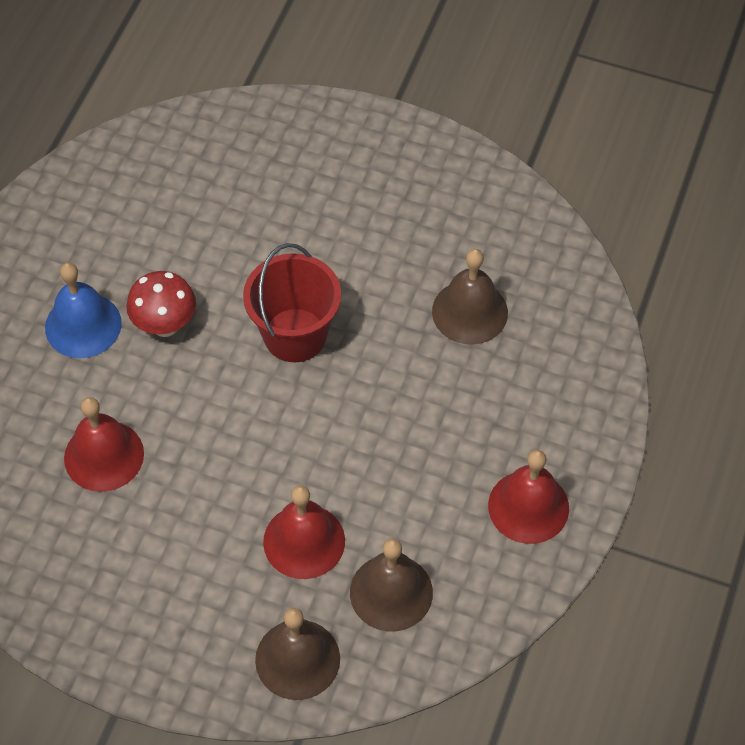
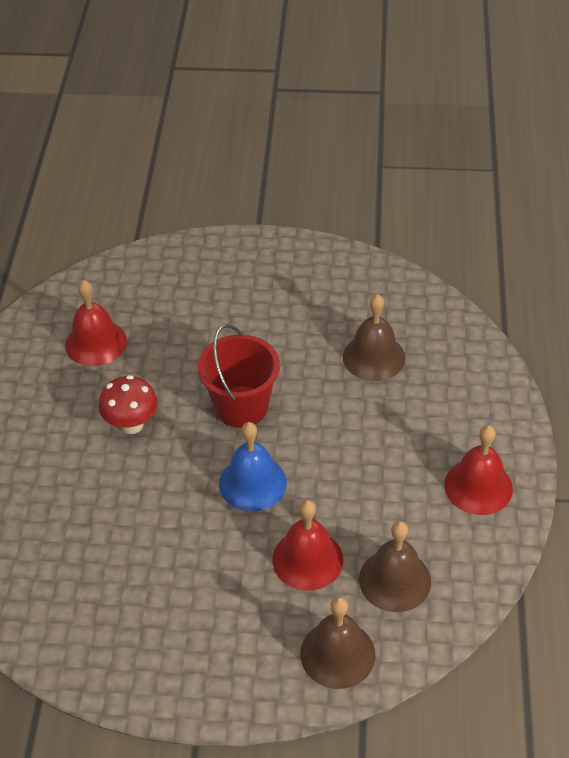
camera: 15 degrees left, 10 degrees down
blue bell [45,262,122,358] -> blue bell moved to [219,422,287,511]
red bell [64,397,144,492] -> red bell moved to [65,280,127,366]

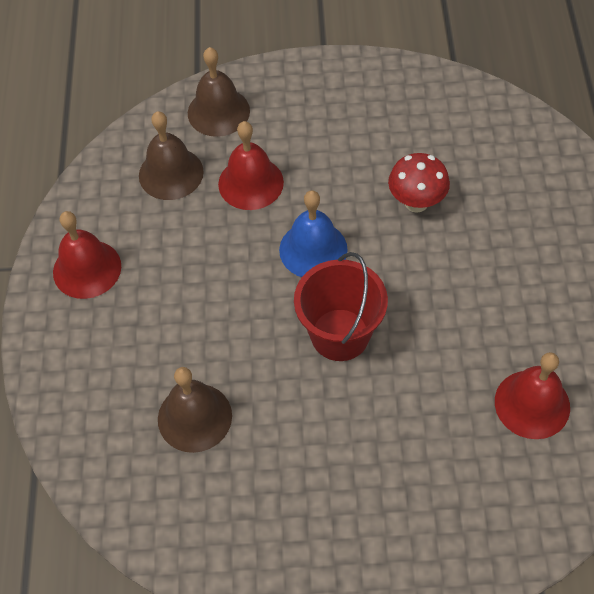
camera: 175 degrees right, 10 degrees up
red mushroom [99,375,158,434] -> red mushroom moved to [388,153,450,213]

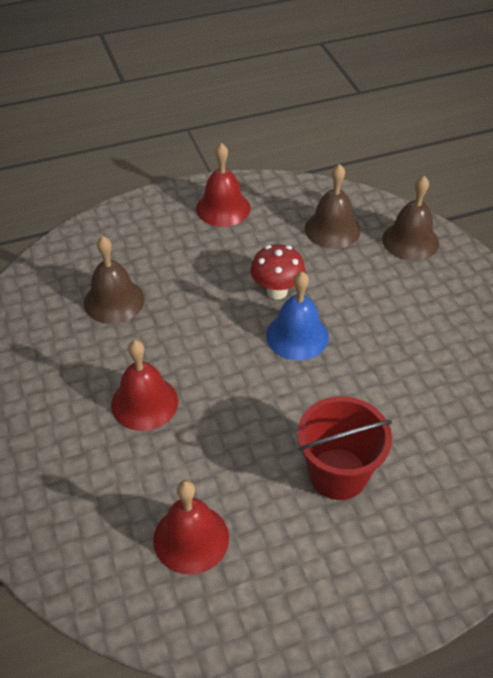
camera: 70 degrees right, 10 degrees down
red bell [218,121,284,210] -> red bell moved to [111,340,178,431]
red bucket [294,252,388,361] -> red bucket moved to [297,396,392,500]
red mushroom [388,153,450,213] -> red mushroom moved to [250,244,305,299]

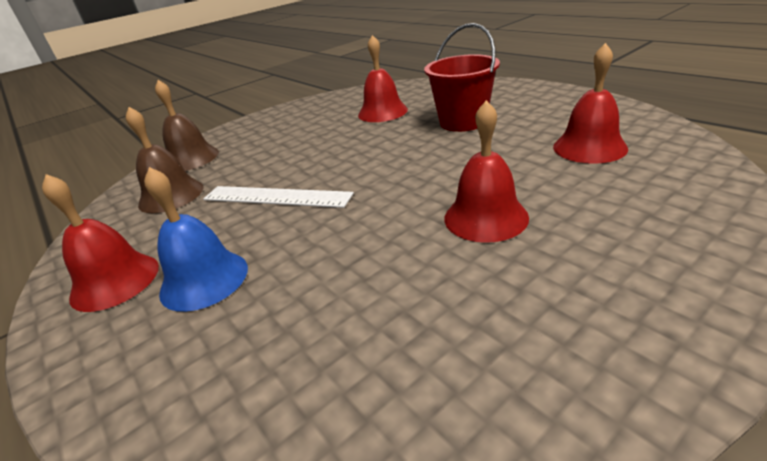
camera: 105 degrees left, 15 degrees down
brown bell [84,236,145,324] -> none
red mushroom [250,244,305,299] -> white ruler [203,186,354,208]
blue bell [266,272,329,361] -> blue bell moved to [144,167,248,312]
none -> red bell [358,35,408,122]

